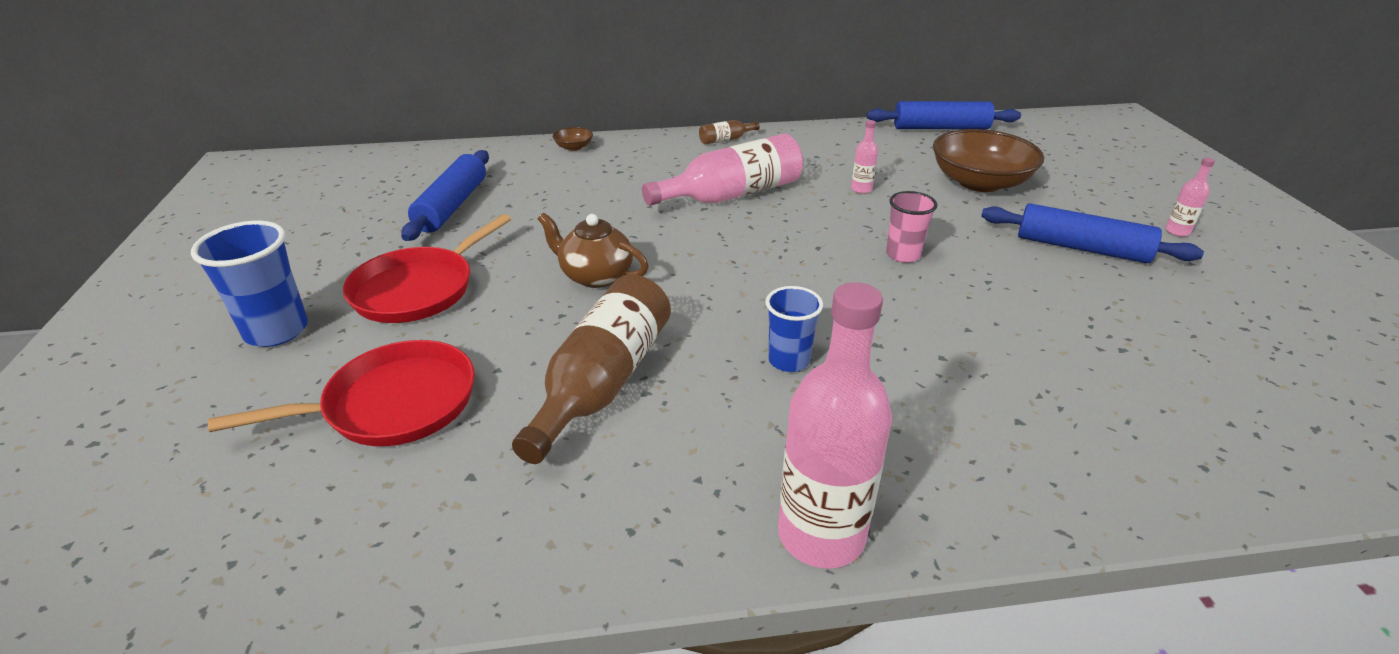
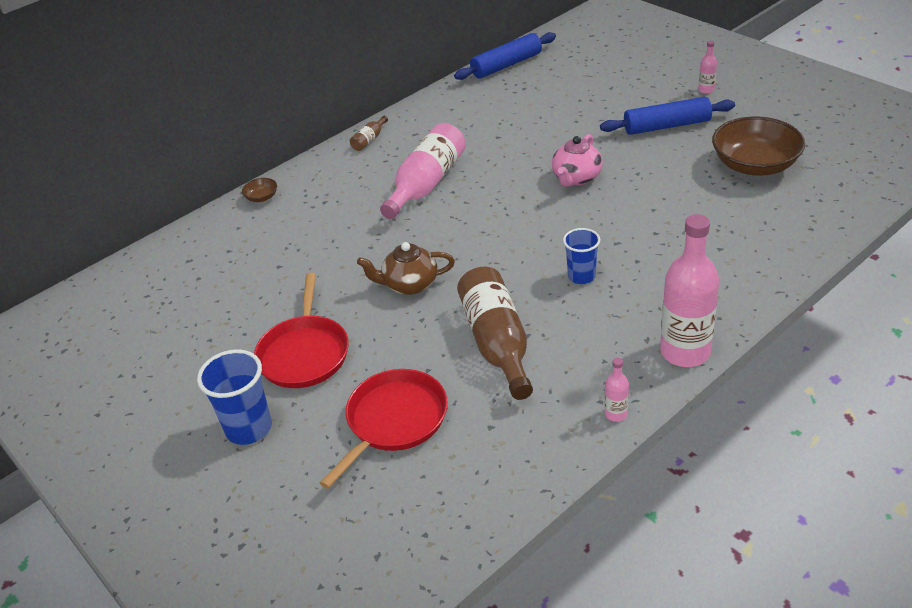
camera: 30 degrees left, 5 degrees up
blue rolling pin [401,150,489,241] -> none
pink bottle [851,120,878,194] -> pink bottle moved to [605,358,629,422]
pink cup [886,191,937,263] -> pink teapot [552,134,603,187]
brown bowl [933,129,1044,192] -> brown bowl moved to [712,116,805,176]

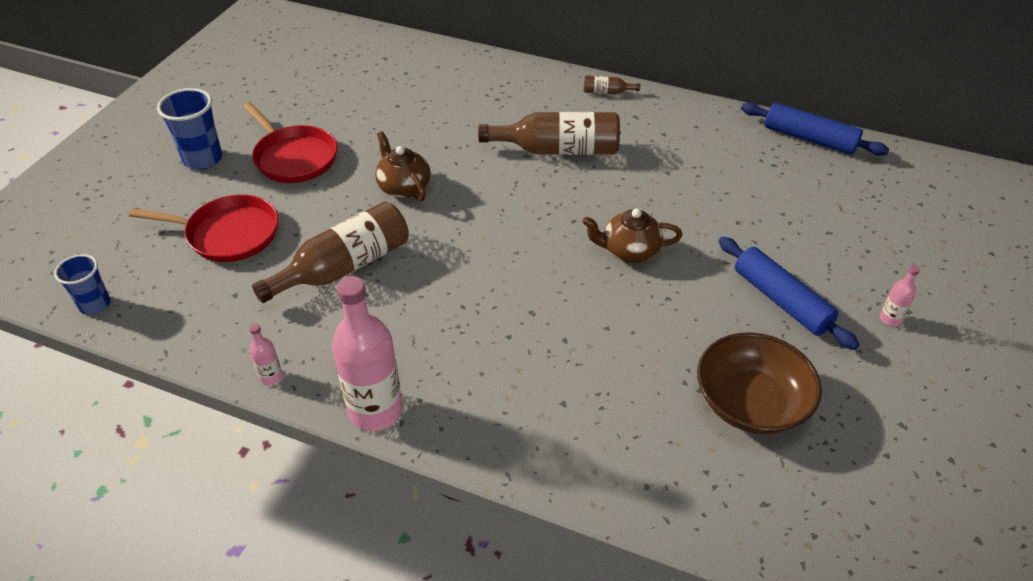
camera: 60 degrees right, 5 degrees up
brown bowl [242,178,277,202] -> none
red pan [254,273,349,388] -> red pan turned 105 degrees counterclockwise [243,102,337,183]
pink bottle [380,123,466,219] -> brown bottle [478,112,620,155]
pink teapot [552,134,603,187] -> brown teapot [582,208,683,263]
blue cup [563,228,600,284] -> blue cup moved to [54,254,110,315]

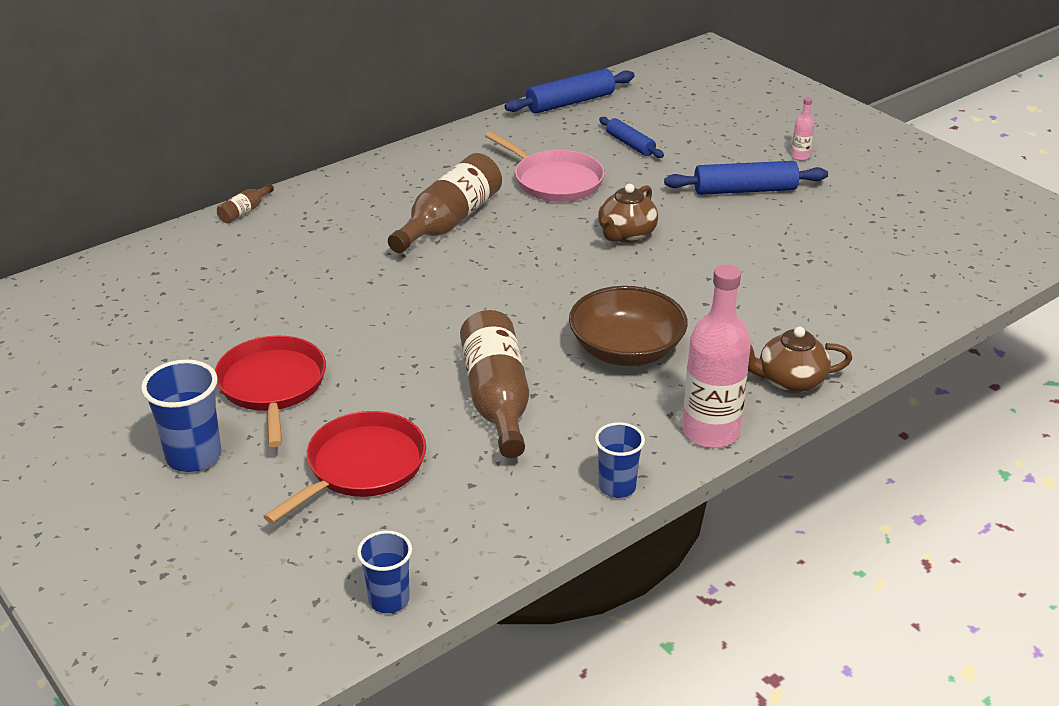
camera: 60 degrees left, 10 degrees down
red pan [243,102,337,183] -> red pan turned 90 degrees counterclockwise [215,335,326,447]
pink bottle [249,323,283,385] -> blue cup [595,422,645,498]
brown teapot [375,131,431,201] -> brown teapot moved to [748,327,853,393]
brown bottle [584,75,640,94] -> brown bottle moved to [217,184,274,223]
brown bowl [697,332,822,434] -> brown bowl moved to [569,286,688,366]
none -> pink pan [485,131,605,202]
none -> blue rolling pin [599,117,664,158]

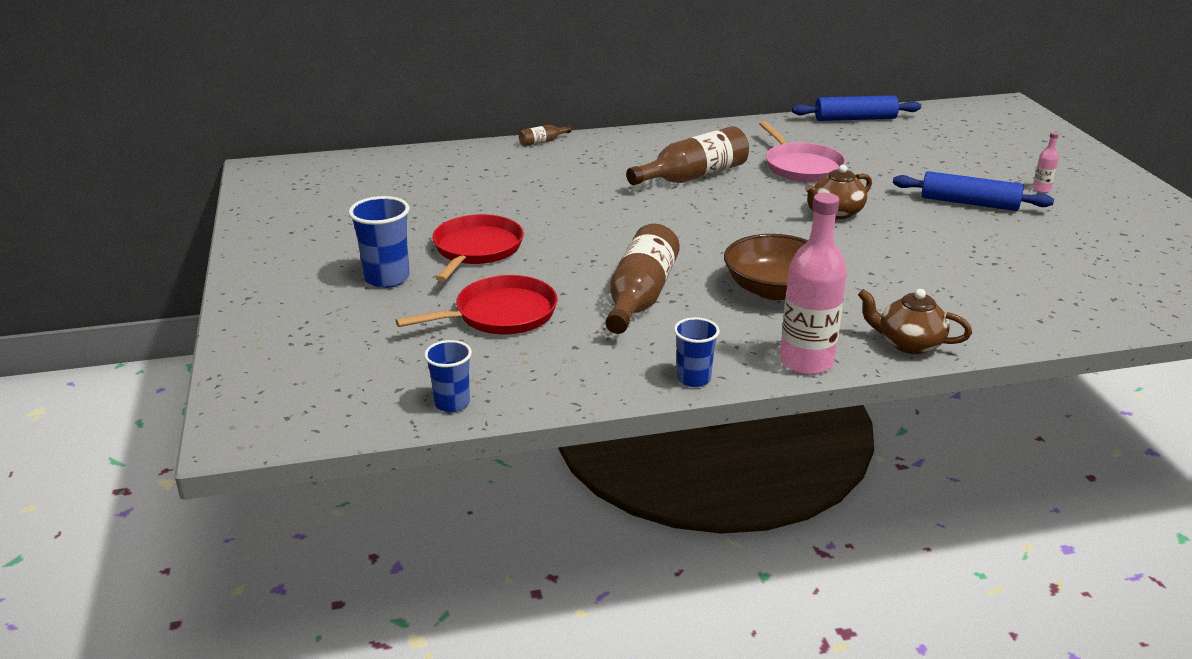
camera: 25 degrees right, 5 degrees down
blue rolling pin [599,117,664,158] -> none

